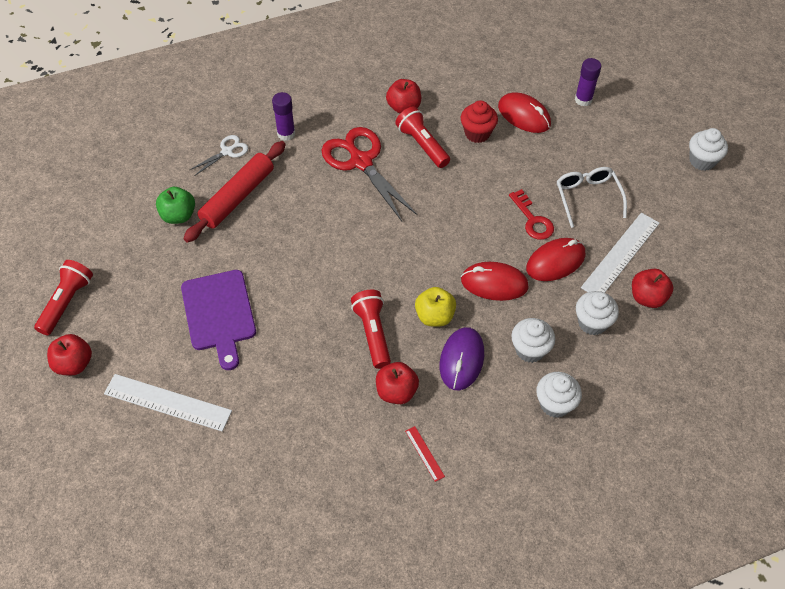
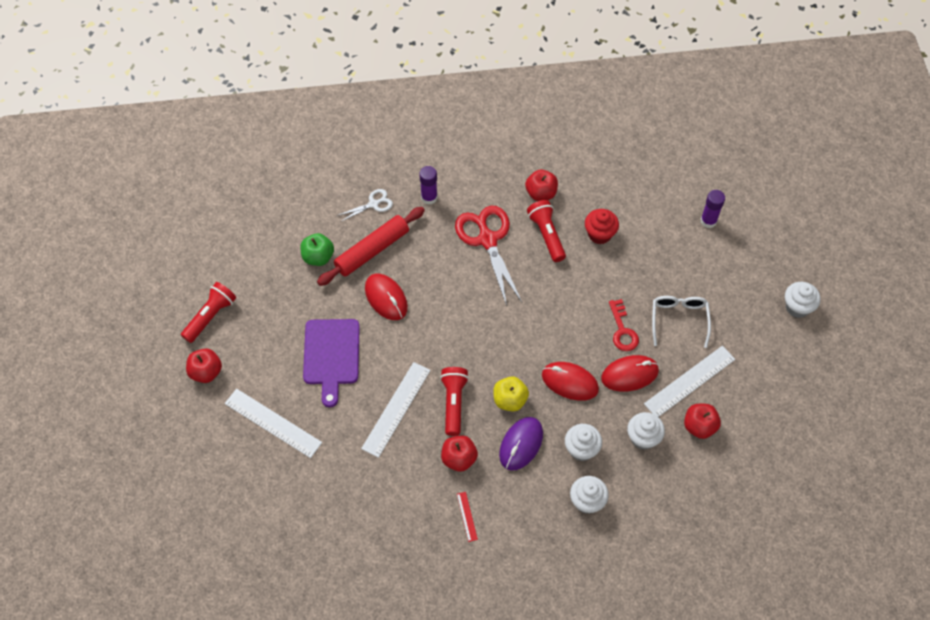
camera: 15 degrees right, 5 degrees up
red mouse [498,93,551,133] -> red mouse moved to [365,274,408,320]
none -> white ruler [361,362,431,458]

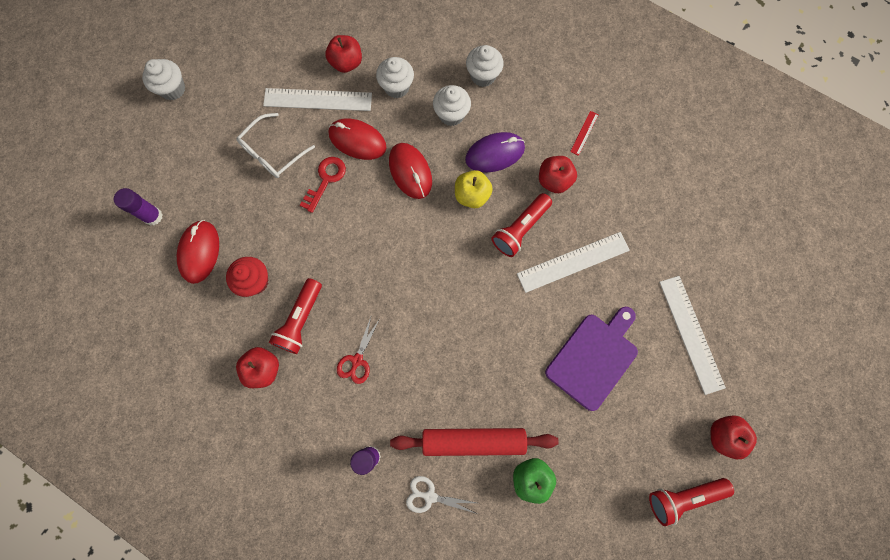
camera: 140 degrees left, 15 degrees up
red mouse [365,274,408,320] -> red mouse moved to [177,220,219,284]
red scissors [455,206,522,306] -> red scissors [337,317,379,384], size x0.50

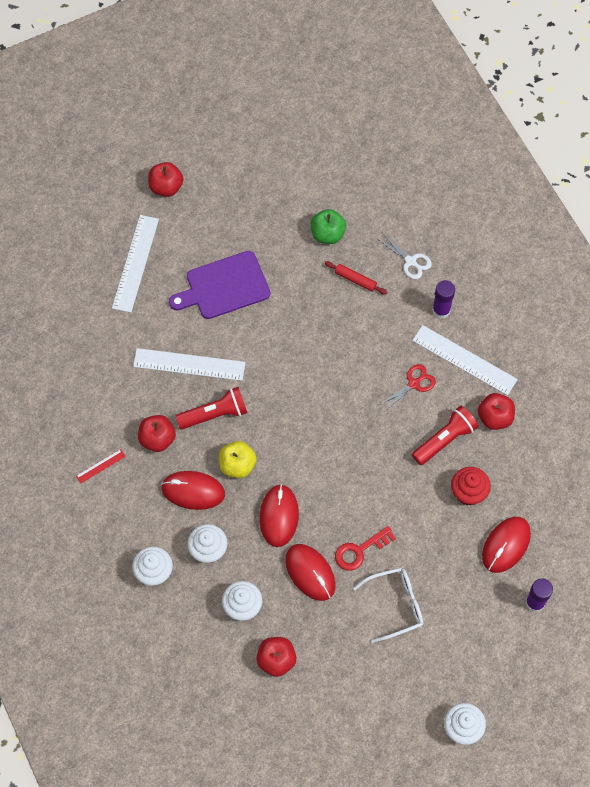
camera: 150 degrees left, 10 degrees down
white ruler [263,88,372,111] -> white ruler moved to [412,325,518,395]
red rolling pin [390,428,559,456] -> red rolling pin [325,261,387,294], size x0.49
purple mouse [465,132,525,173] -> red mouse [161,471,225,510]
red flashlight [649,478,734,526] -> none

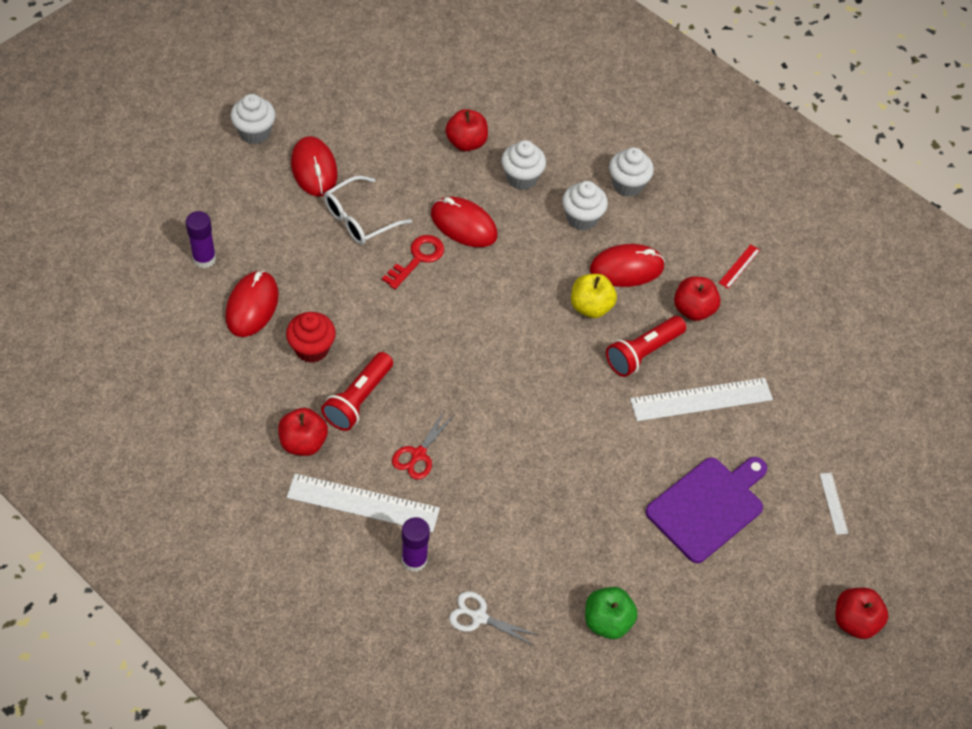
camera: 155 degrees right, 10 degrees down
white ruler [112,215,159,313] -> white ruler [820,473,848,535], size x0.46
red mouse [259,484,299,547] -> red mouse moved to [291,136,338,196]
red rolling pin [325,261,387,294] -> none

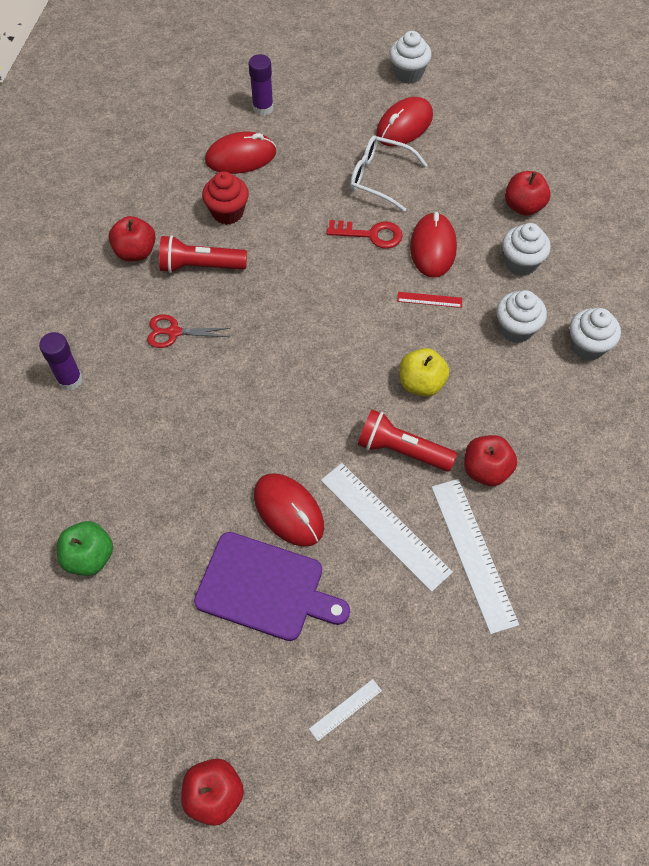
camera: 65 degrees right, 5 degrees up
white ruler [287,474,440,532] -> white ruler moved to [431,479,519,634]
white scissors [449,591,539,646] -> none
red mouse [590,244,665,287] -> red mouse moved to [254,473,324,547]
red ruler [719,244,760,289] -> red ruler moved to [397,292,462,308]

